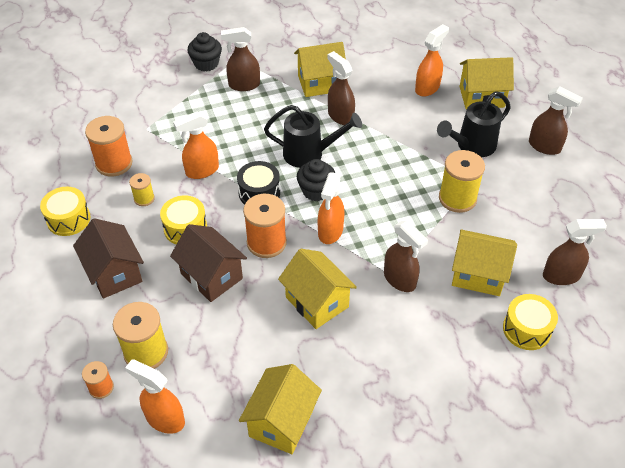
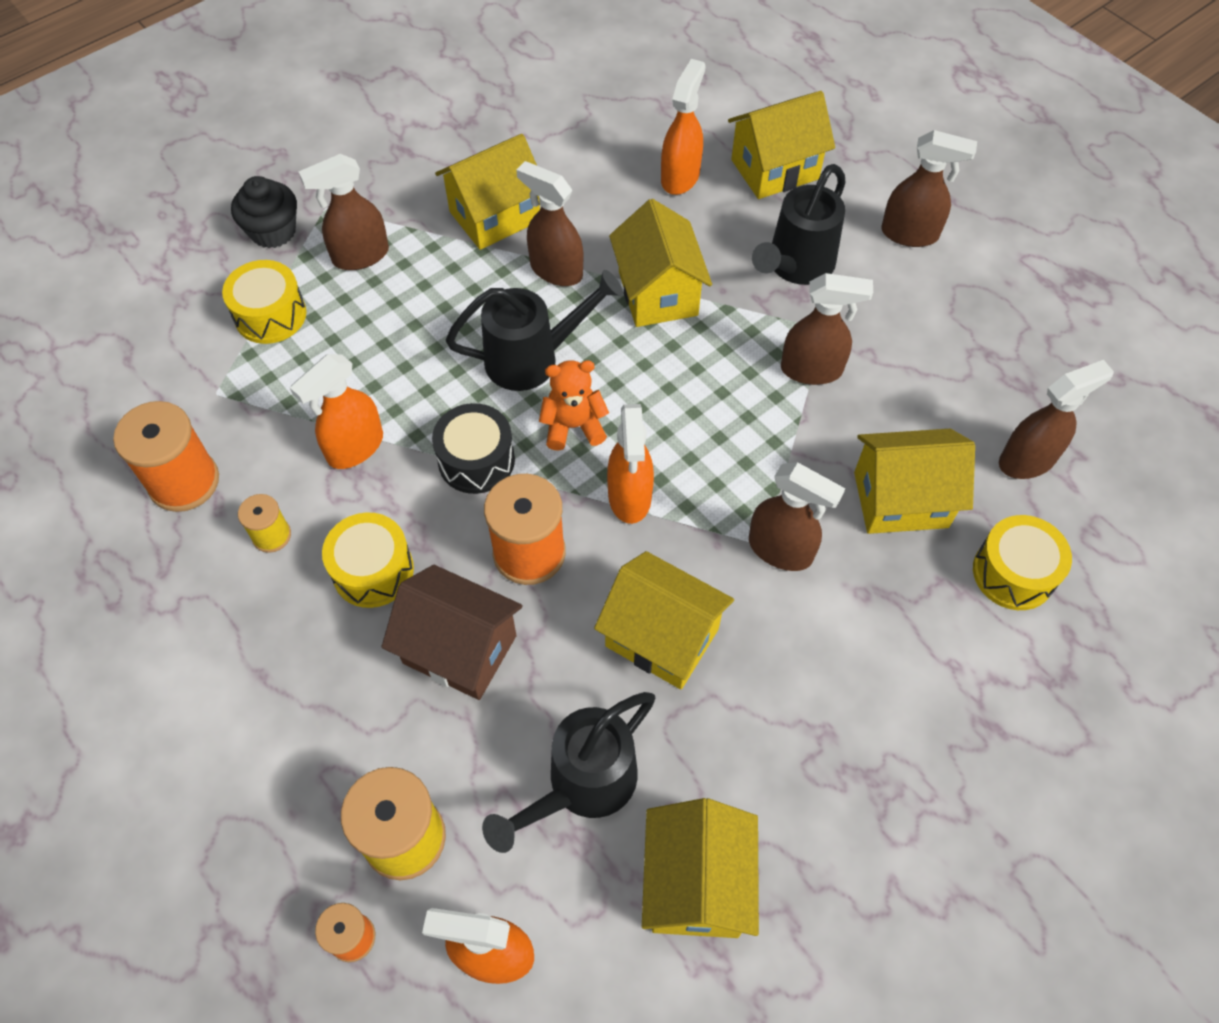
camera: 20 degrees left, 10 degrees up
yellow drum [40,187,91,236] -> yellow drum moved to [222,260,306,344]
brown house [73,218,144,299] -> none
black cupcake [297,159,335,201] -> orange teddy bear [539,360,609,451]
yellow spool [439,150,485,213] -> brown spray bottle [781,273,873,385]
none -> black watering can [482,692,655,853]
none -> yellow house [609,199,712,327]

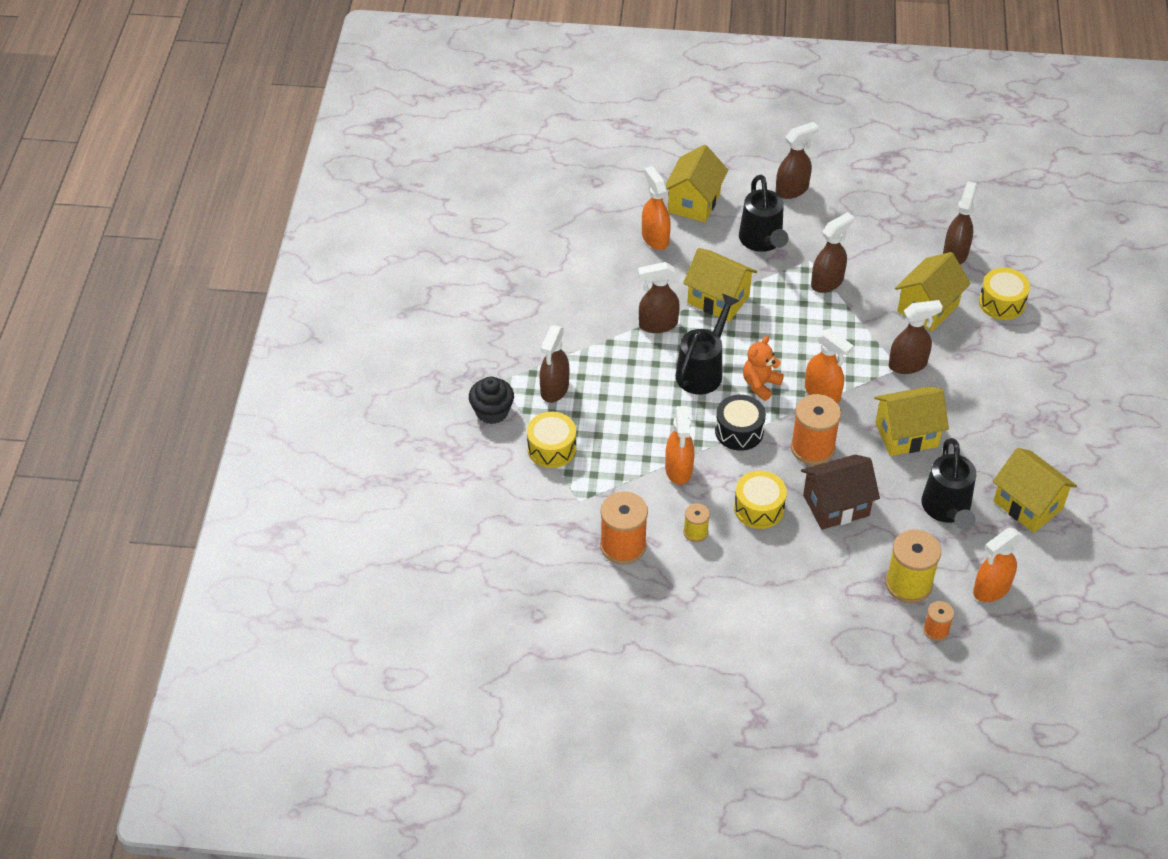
camera: 45 degrees left, 10 degrees down
yellow house [435,134,540,250] -> none

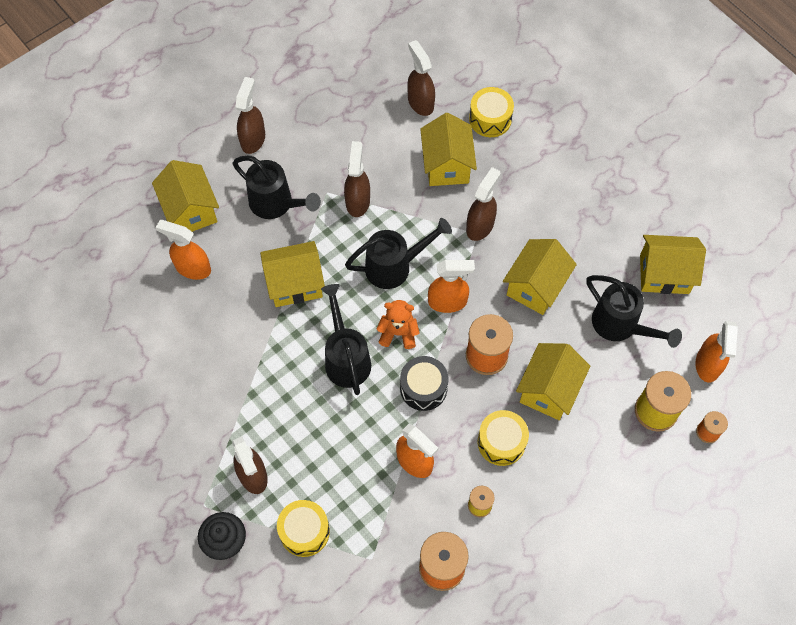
camera: 45 degrees left, 15 degrees up
brown spray bottle [638,262,680,333] -> none
orange teddy bear [743,336,784,401] -> orange teddy bear turned 105 degrees clockwise [377,300,420,349]
brown house [801,454,880,530] -> yellow house [516,343,590,420]
none -> black watering can [345,218,452,289]

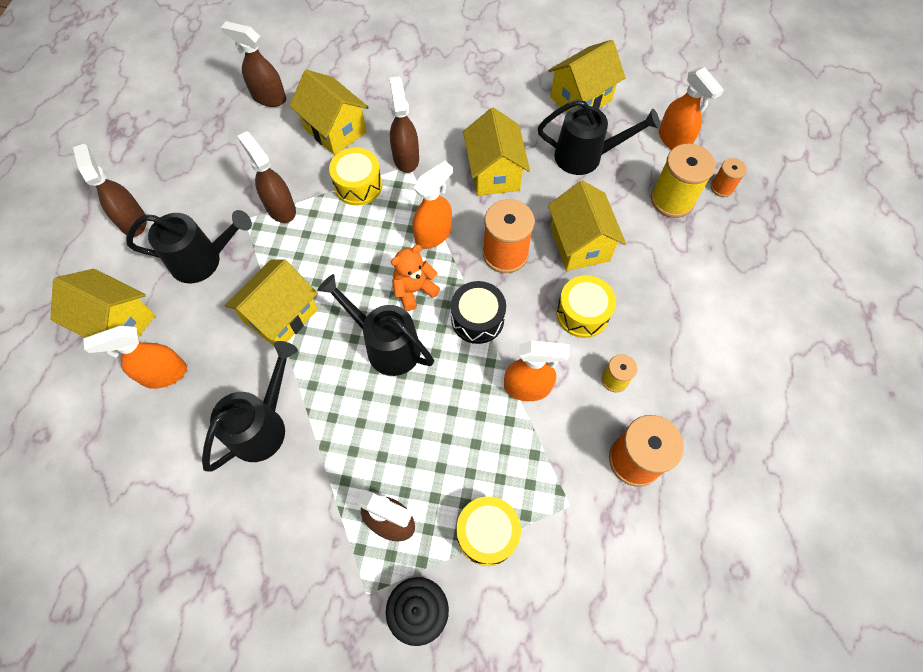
camera: 40 degrees left, 0 degrees up
black watering can [345,218,452,289] -> black watering can moved to [202,341,298,472]
yellow drum [469,87,514,137] -> yellow drum moved to [329,148,382,206]

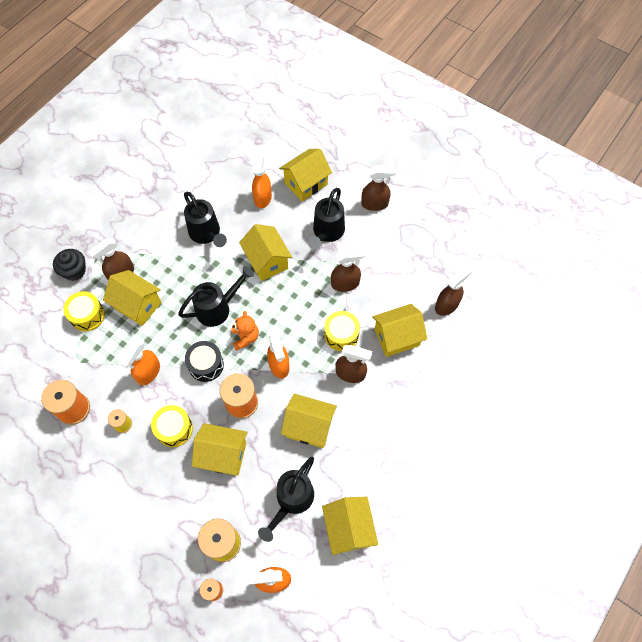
camera: 115 degrees right, 0 degrees up
none -> yellow house [103,270,161,326]

